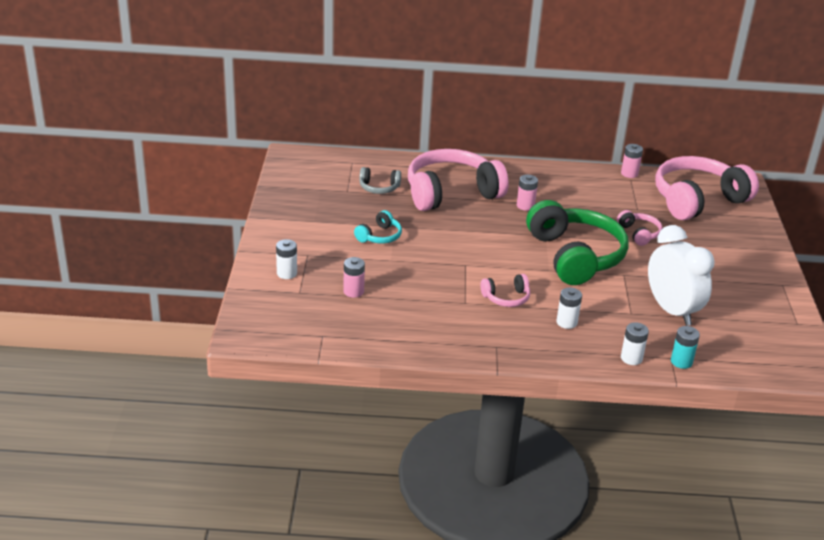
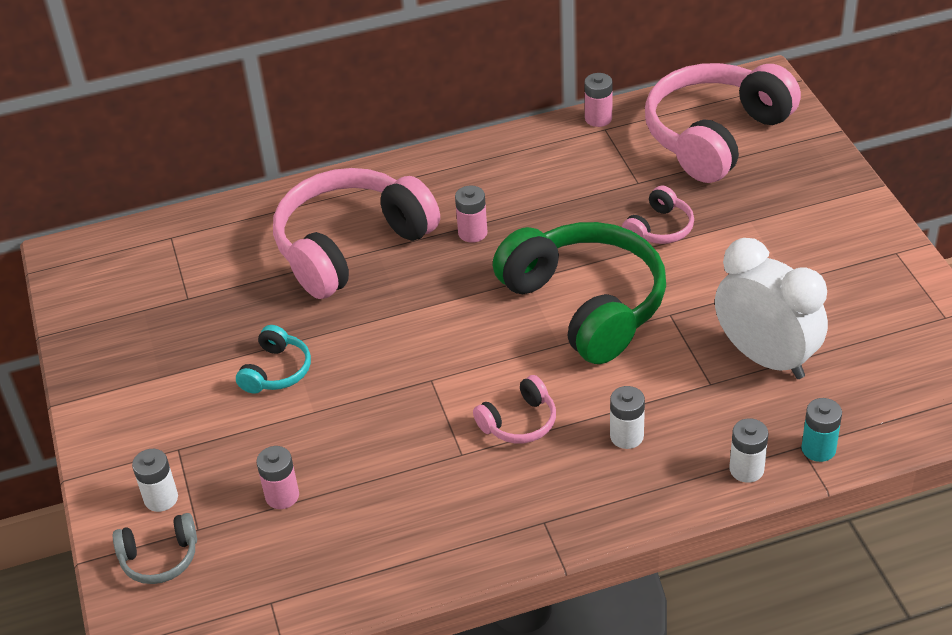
camera: 15 degrees left, 10 degrees up
grey headphones [359,167,401,194] -> grey headphones moved to [113,513,197,584]
pink headphones [617,210,662,246] -> pink headphones turned 75 degrees clockwise [622,186,694,244]

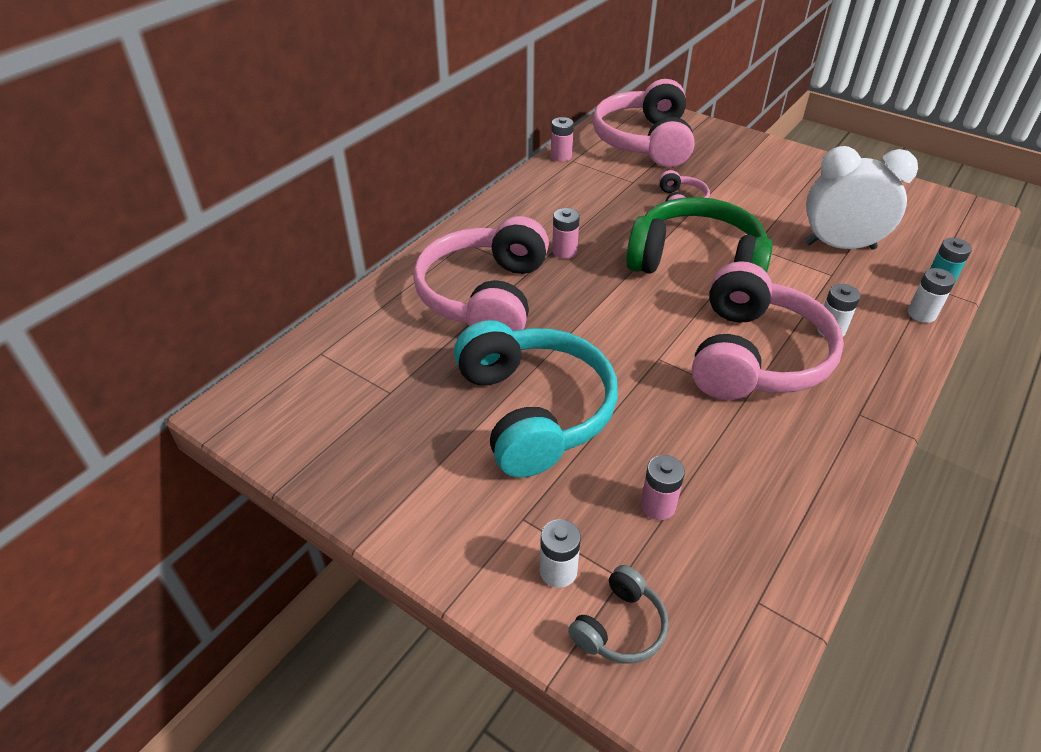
camera: 40 degrees left, 0 degrees up
turquoise headphones [236,325,311,394] -> turquoise headphones [454,320,618,478], size x2.25
pink headphones [473,375,556,444] -> pink headphones [692,261,844,400], size x2.25

